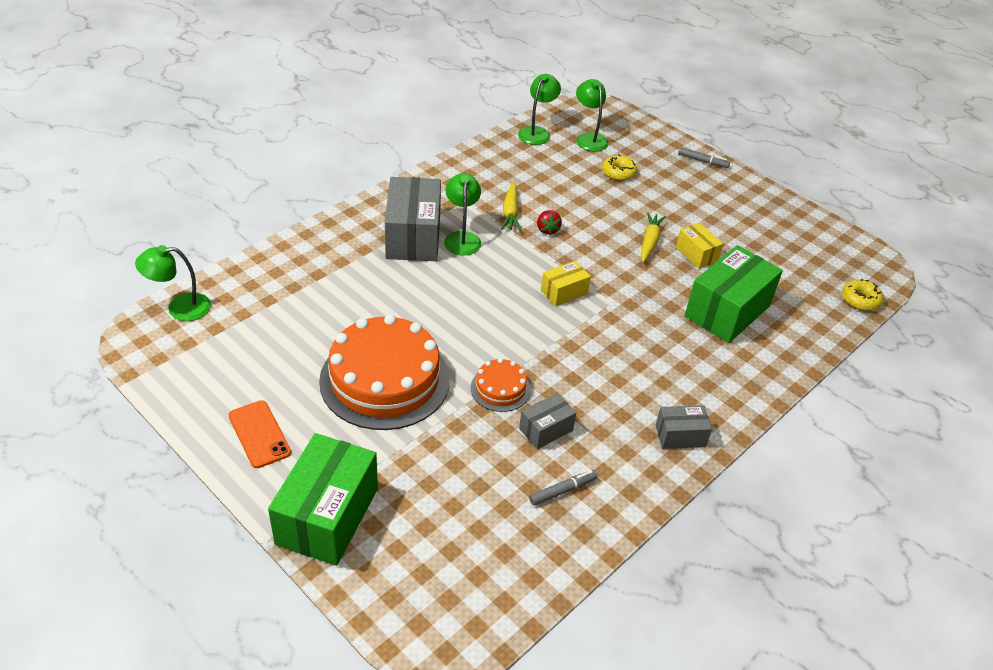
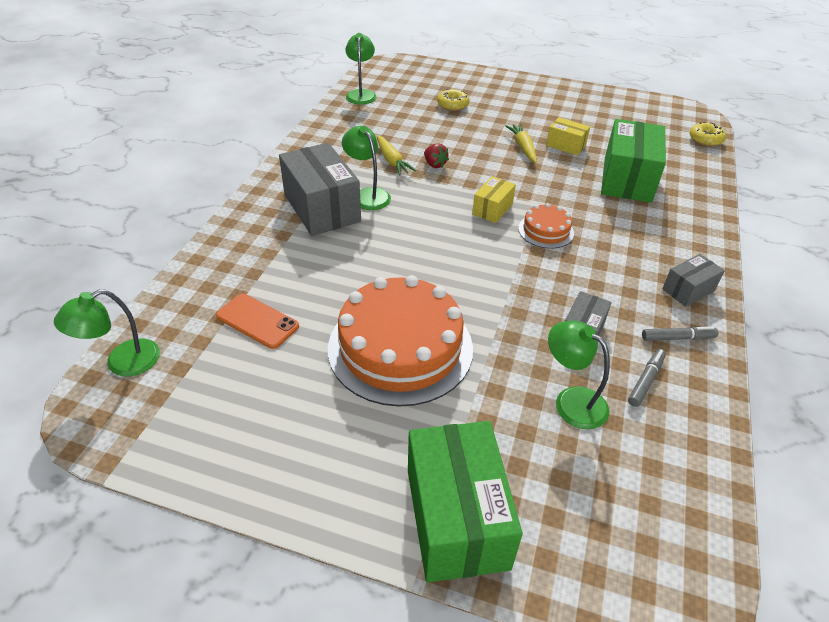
camera: 25 degrees left, 0 degrees up
orange phone [228,400,291,468] -> orange phone moved to [216,294,299,349]
orange cake [471,358,531,412] -> orange cake moved to [518,203,574,249]
green lamp [576,79,609,152] -> green lamp moved to [548,321,610,429]
grey marker [678,147,730,168] -> grey marker moved to [642,327,718,341]

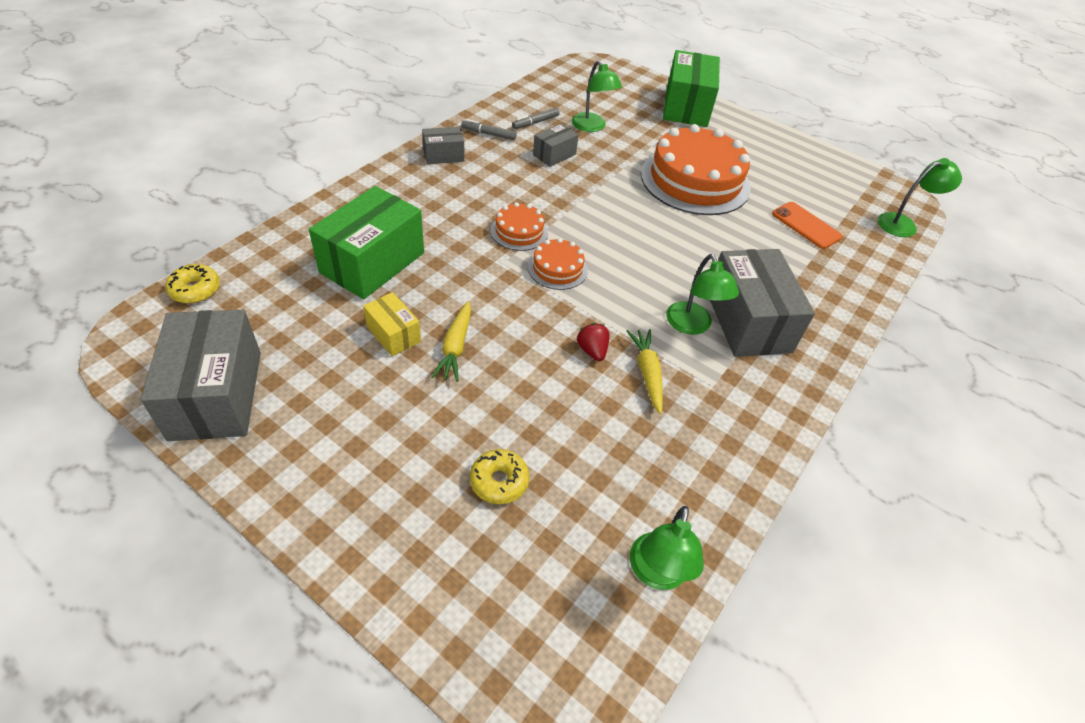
camera: 165 degrees left, 5 degrees up
yellow box [472,176,516,223] -> orange cake [528,238,588,290]
none -> grey box [141,310,261,441]

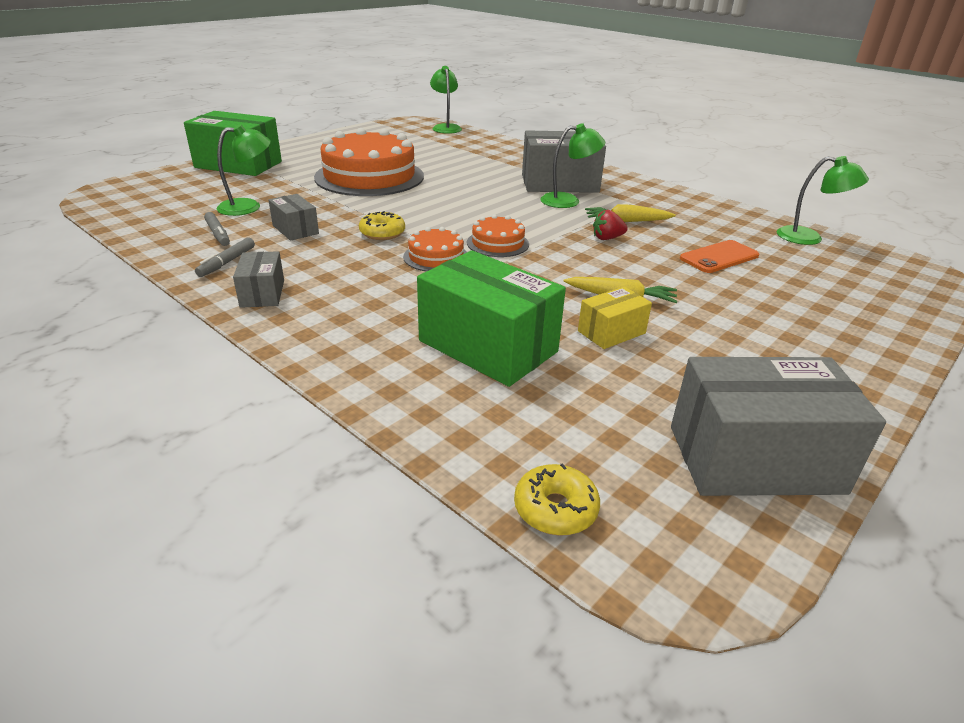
camera: 80 degrees left, 15 degrees down
yellow donut [470,449,530,504] -> yellow donut moved to [359,211,405,240]
orange phone [772,202,842,249] -> orange phone moved to [680,240,759,273]

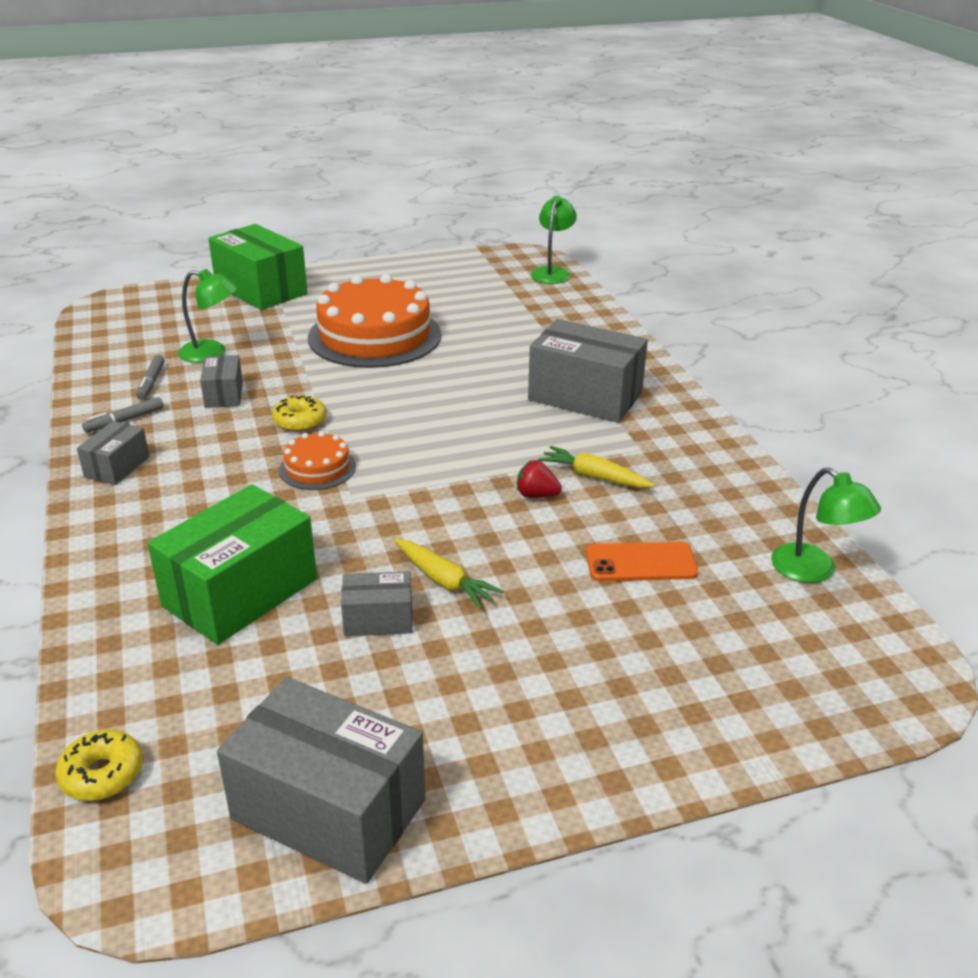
camera: 30 degrees right, 0 degrees up
green box [417,250,566,387] -> green box turned 60 degrees clockwise [147,484,317,645]
orange cake [467,214,529,257] -> none
green lamp [540,123,605,208] -> none
yellow box [578,287,652,349] -> grey box [341,571,412,636]

